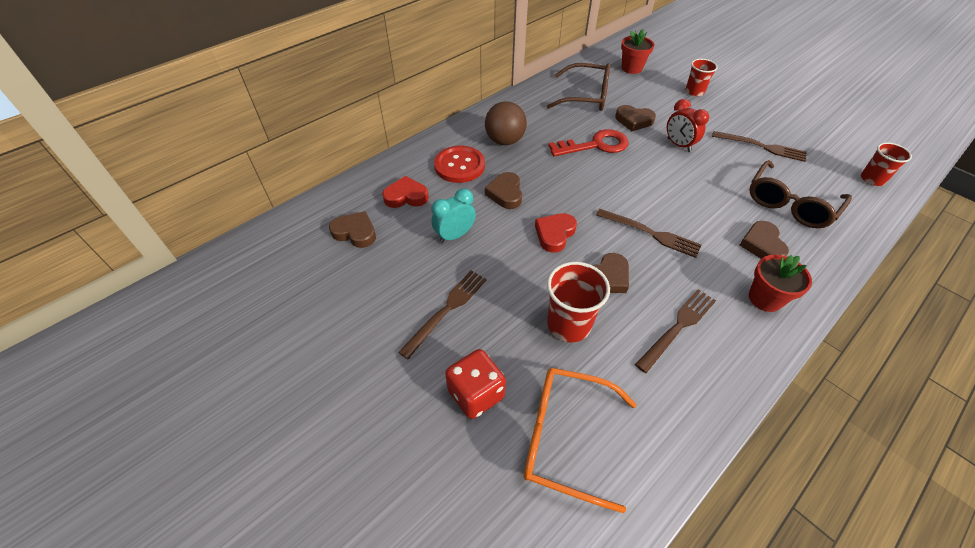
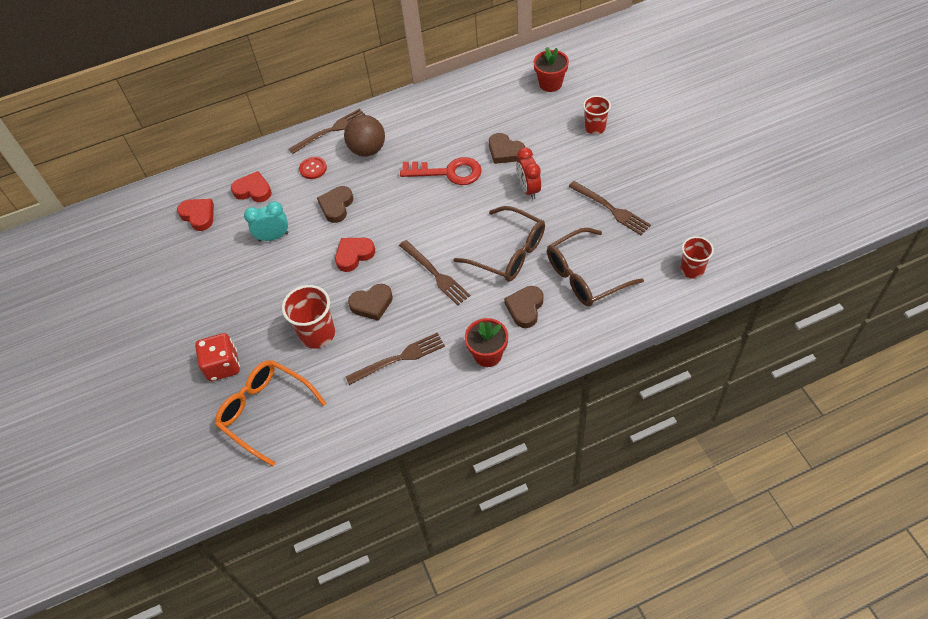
camera: 25 degrees right, 5 degrees up
brown heart [329,211,376,248] -> red heart [177,199,214,231]
brown fork [398,271,487,359] -> brown fork moved to [289,108,365,154]
red button [434,146,485,183] -> red button [299,157,327,179], size x0.57
brown glasses [546,63,610,111] -> brown glasses moved to [453,206,545,282]

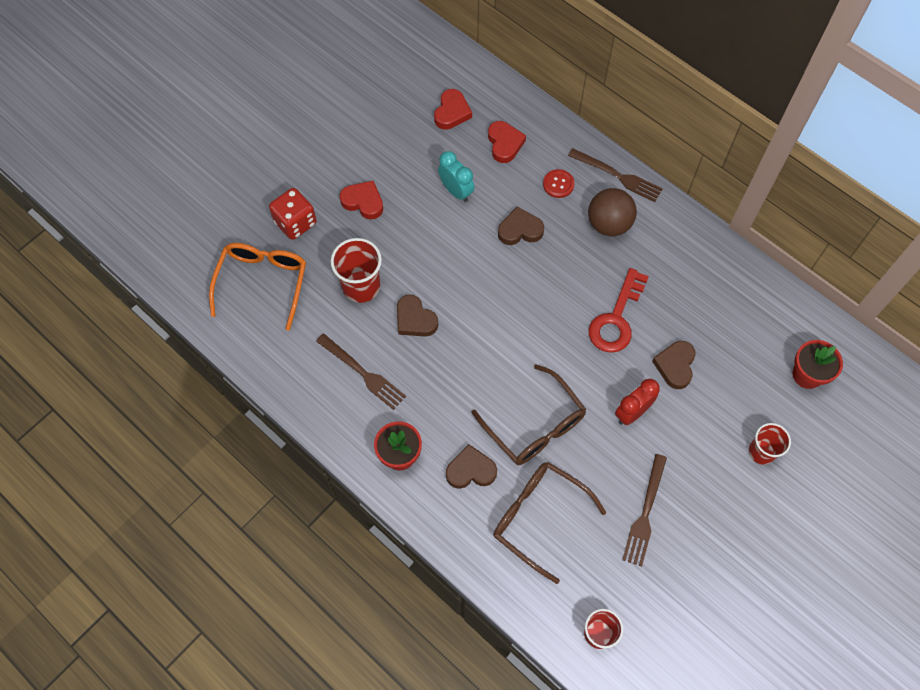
camera: 60 degrees right, 10 degrees up
red heart [335,238,375,272] -> red heart moved to [340,181,383,219]
brown fork [399,240,471,305] -> none
red key [400,157,482,185] -> red key turned 45 degrees clockwise [589,268,649,353]
brown glasses [453,206,545,282] -> brown glasses turned 45 degrees counterclockwise [472,365,586,465]

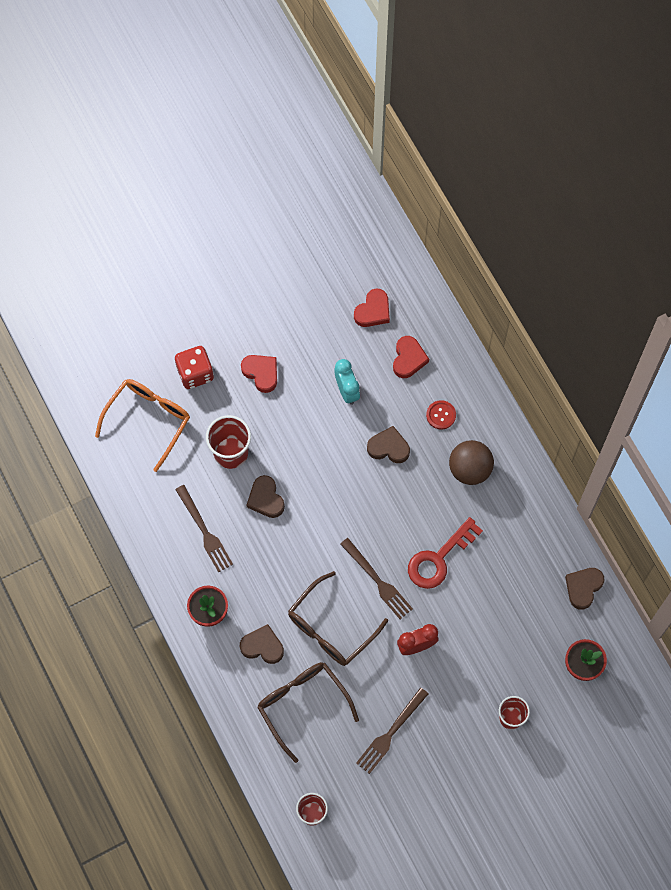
camera: 20 degrees right, 5 degrees up
brown glasses [472,365,586,465] -> brown glasses turned 60 degrees clockwise [288,571,388,666]
brown fork [568,148,662,202] -> brown fork moved to [340,538,413,619]
brown heart [652,341,696,389] -> brown heart moved to [565,568,605,610]

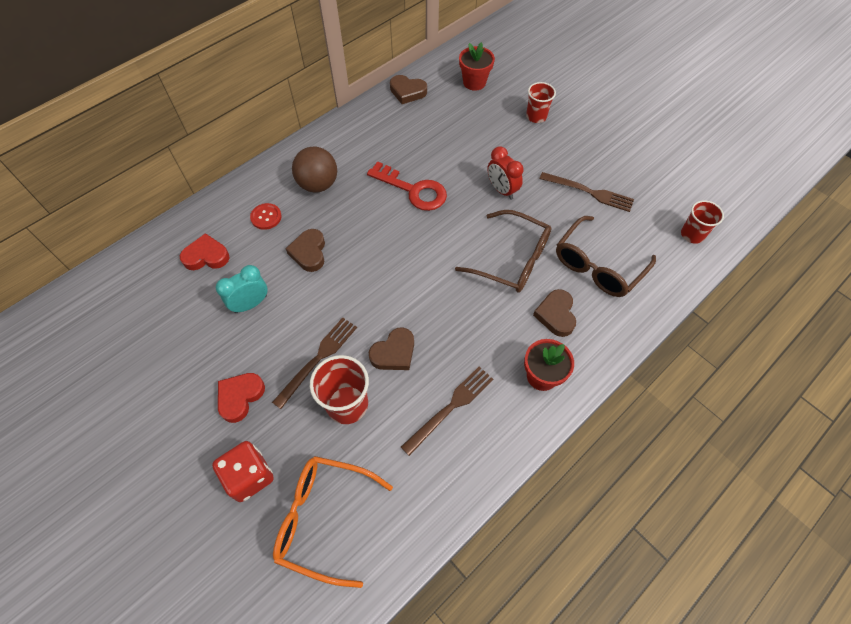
camera: 105 degrees left, 10 degrees down
brown fork [340,538,413,619] -> brown fork moved to [272,318,357,409]
red heart [354,289,390,327] -> none

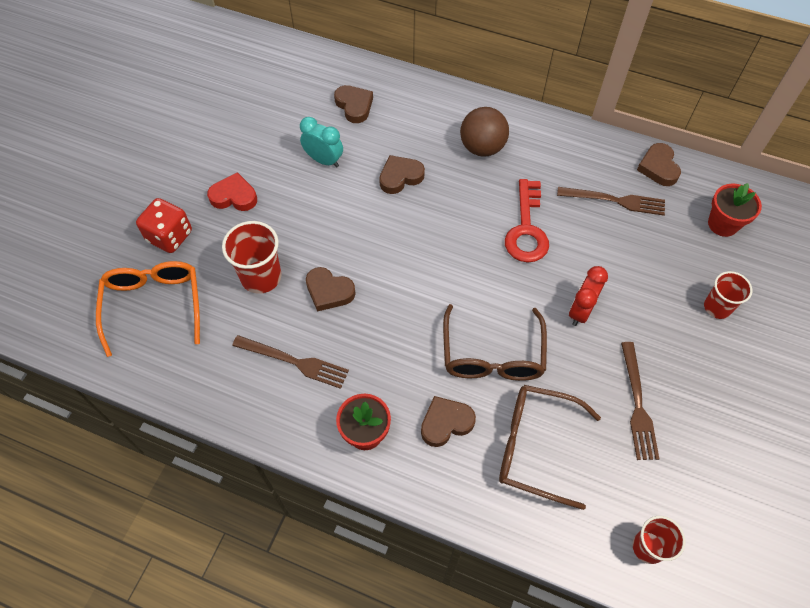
camera: 65 degrees right, 0 degrees up
red heart [180,233,230,270] -> brown heart [334,85,373,123]
red button [250,203,282,230] -> none
brown fork [272,318,357,409] -> brown fork moved to [557,187,665,216]

